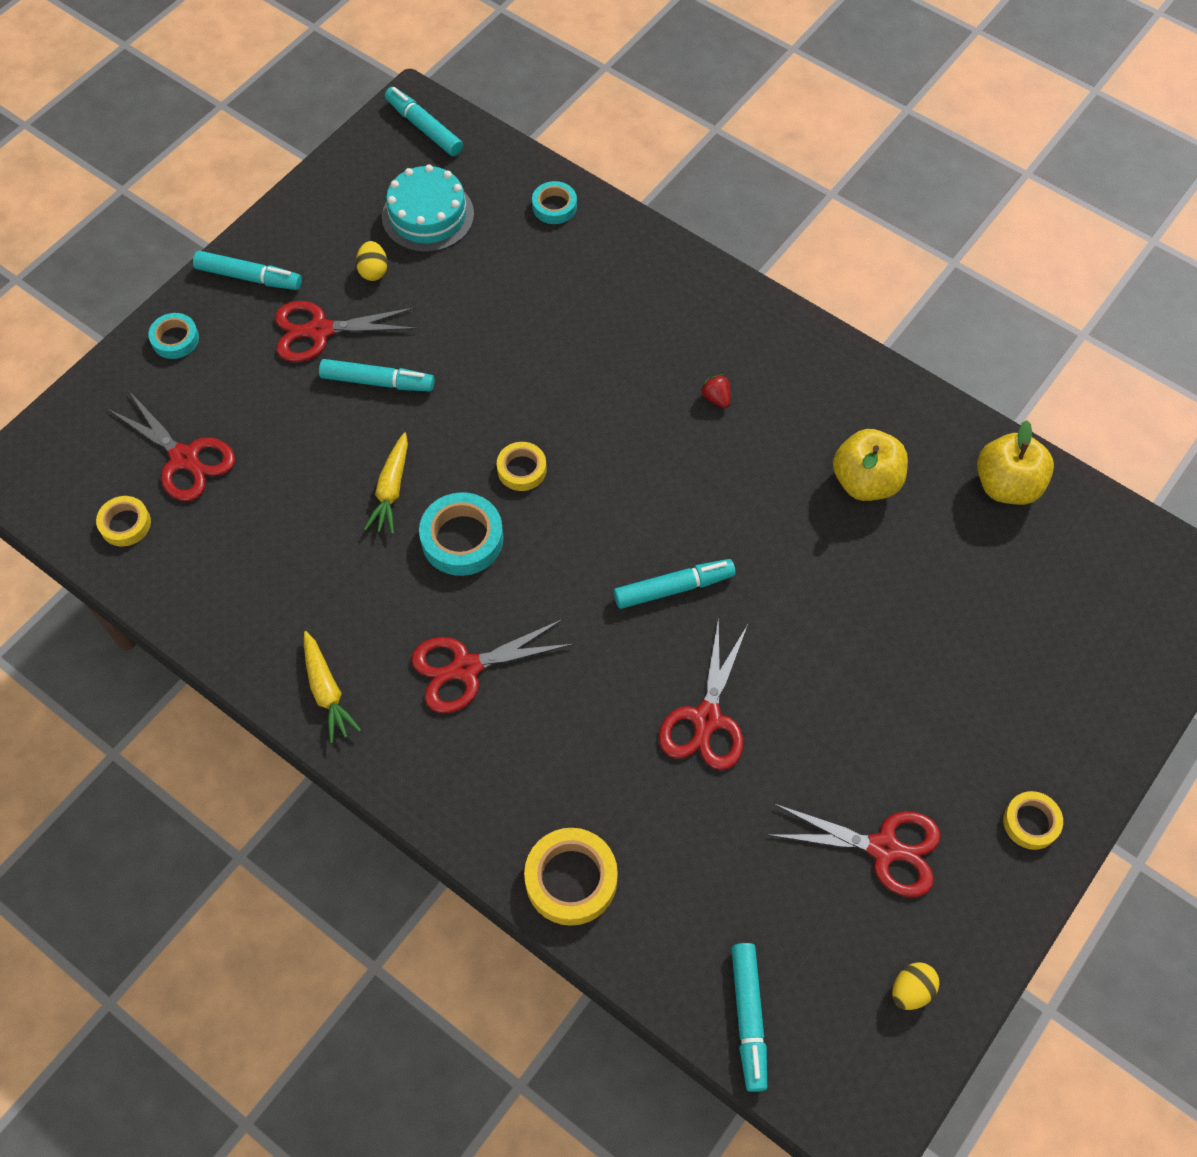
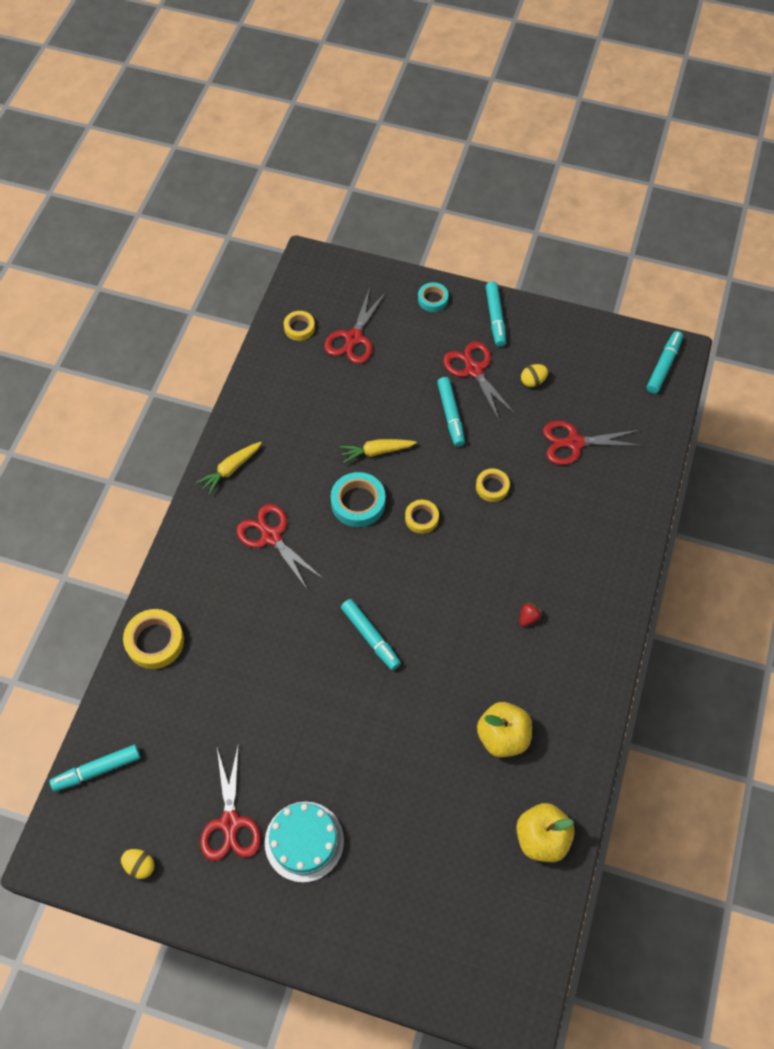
camera: 70 degrees right, 0 degrees up
turquoise cake [382,165,474,252] -> turquoise cake moved to [265,802,344,883]
turquoise tape [532,181,577,224] -> none
red scissors [659,617,748,770] -> red scissors moved to [543,421,644,465]
yellow tape [1003,791,1063,850] -> yellow tape moved to [476,469,510,502]

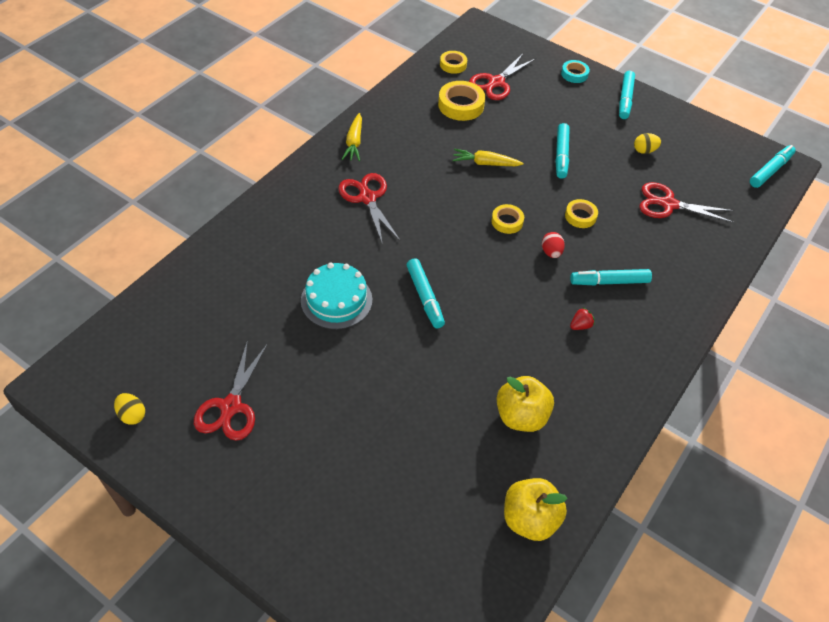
camera: 15 degrees right, 10 degrees down
turquoise marker [50,745,140,791] -> turquoise marker moved to [570,269,652,285]
yellow tape [123,609,184,669] -> yellow tape moved to [438,81,485,121]
yellow carrot [196,442,262,495] -> yellow carrot turned 60 degrees counterclockwise [342,113,362,161]
turquoise cake [265,802,344,883] -> turquoise cake moved to [301,263,372,329]
turquoise tape [331,472,386,527] -> none
red scissors [443,341,516,420] -> none
none -> red egg [542,232,565,258]

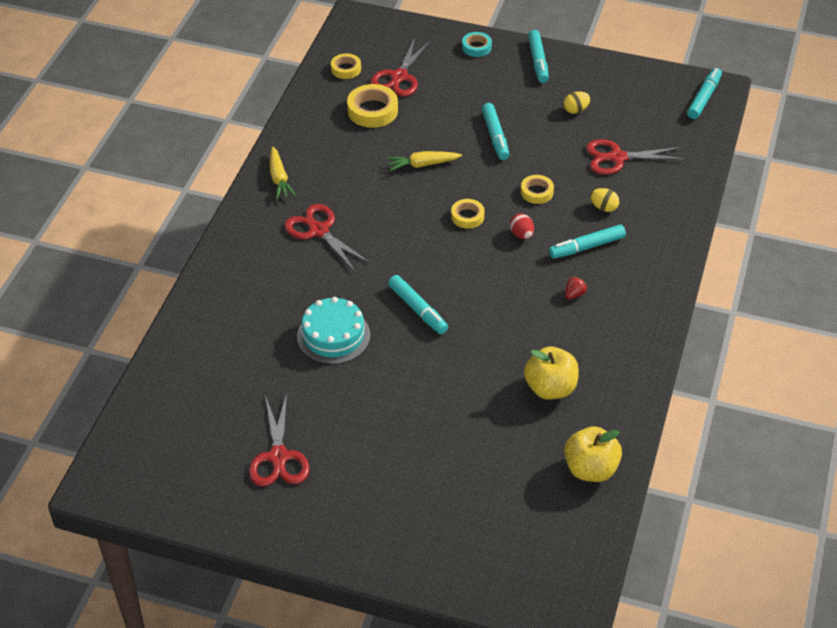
camera: 15 degrees left, 5 degrees down
yellow egg [114,393,145,425] -> yellow egg moved to [590,188,619,212]

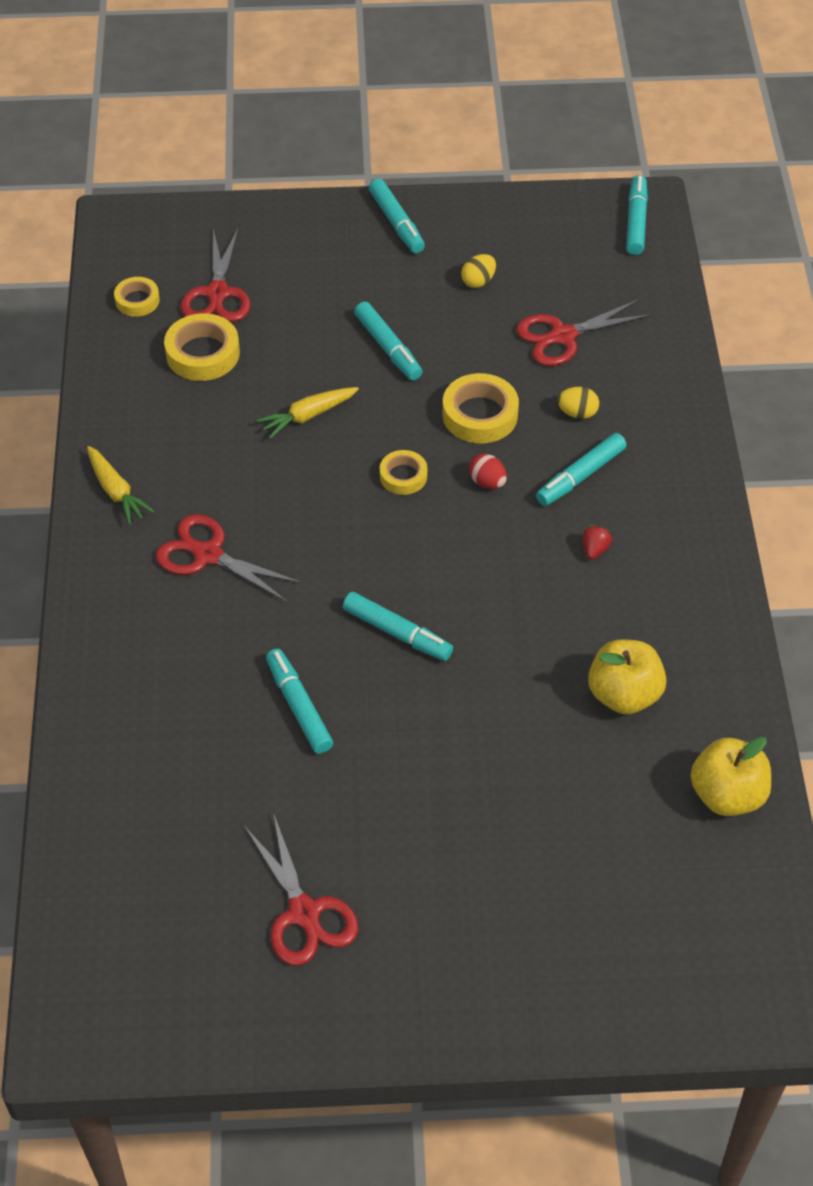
camera: 20 degrees left, 5 degrees up
turquoise cake [297,297,370,364] -> turquoise marker [266,649,333,754]
turquoise tape [462,32,492,57] -> none
yellow tape [521,175,554,204] -> yellow tape [443,373,519,443], size x1.63

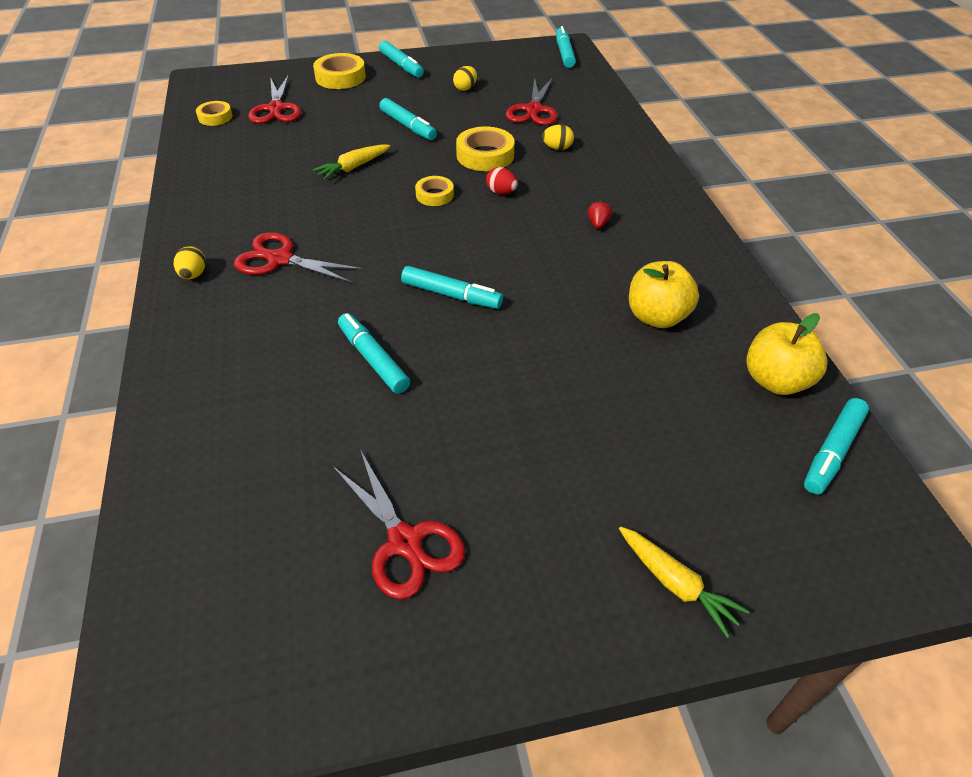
camera: 10 degrees left, 5 degrees down
yellow carrot [87,446,154,525] -> yellow carrot moved to [619,526,750,638]
yellow tape [164,313,240,381] -> yellow tape moved to [313,53,366,89]
red scissors [516,299,652,366] -> red scissors turned 45 degrees counterclockwise [506,78,558,125]
turquoise marker [536,433,627,506] -> turquoise marker moved to [804,398,869,494]
none -> yellow egg [174,246,206,279]

